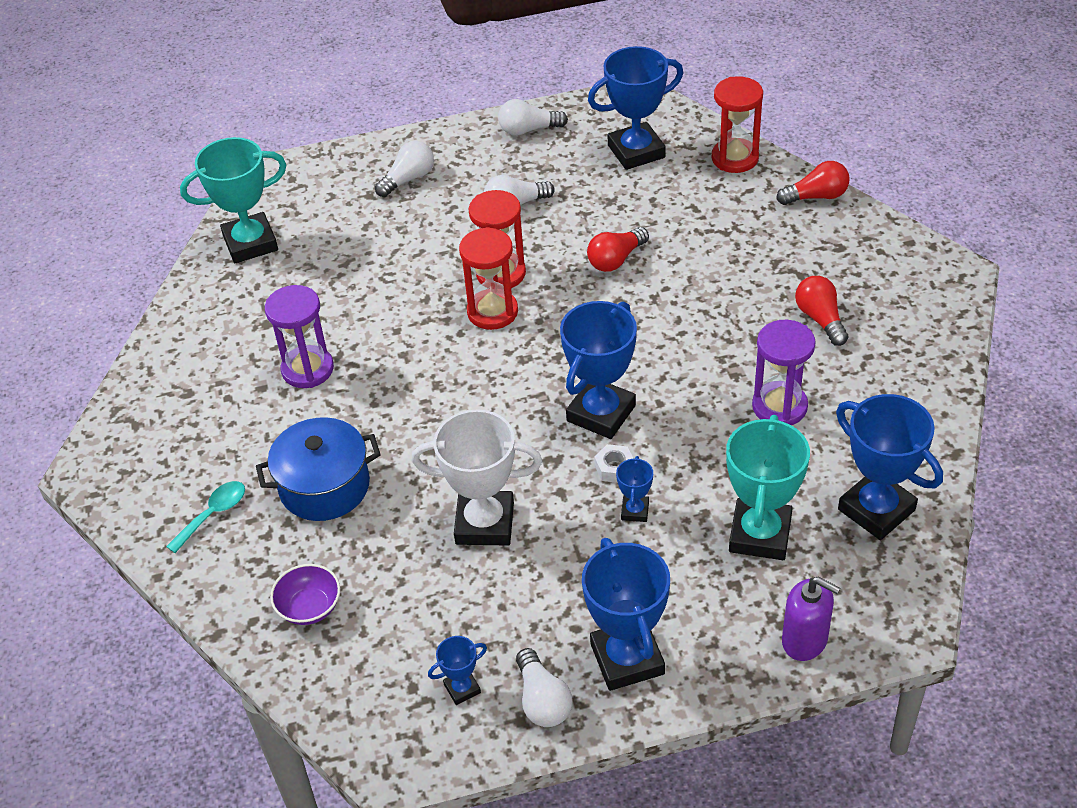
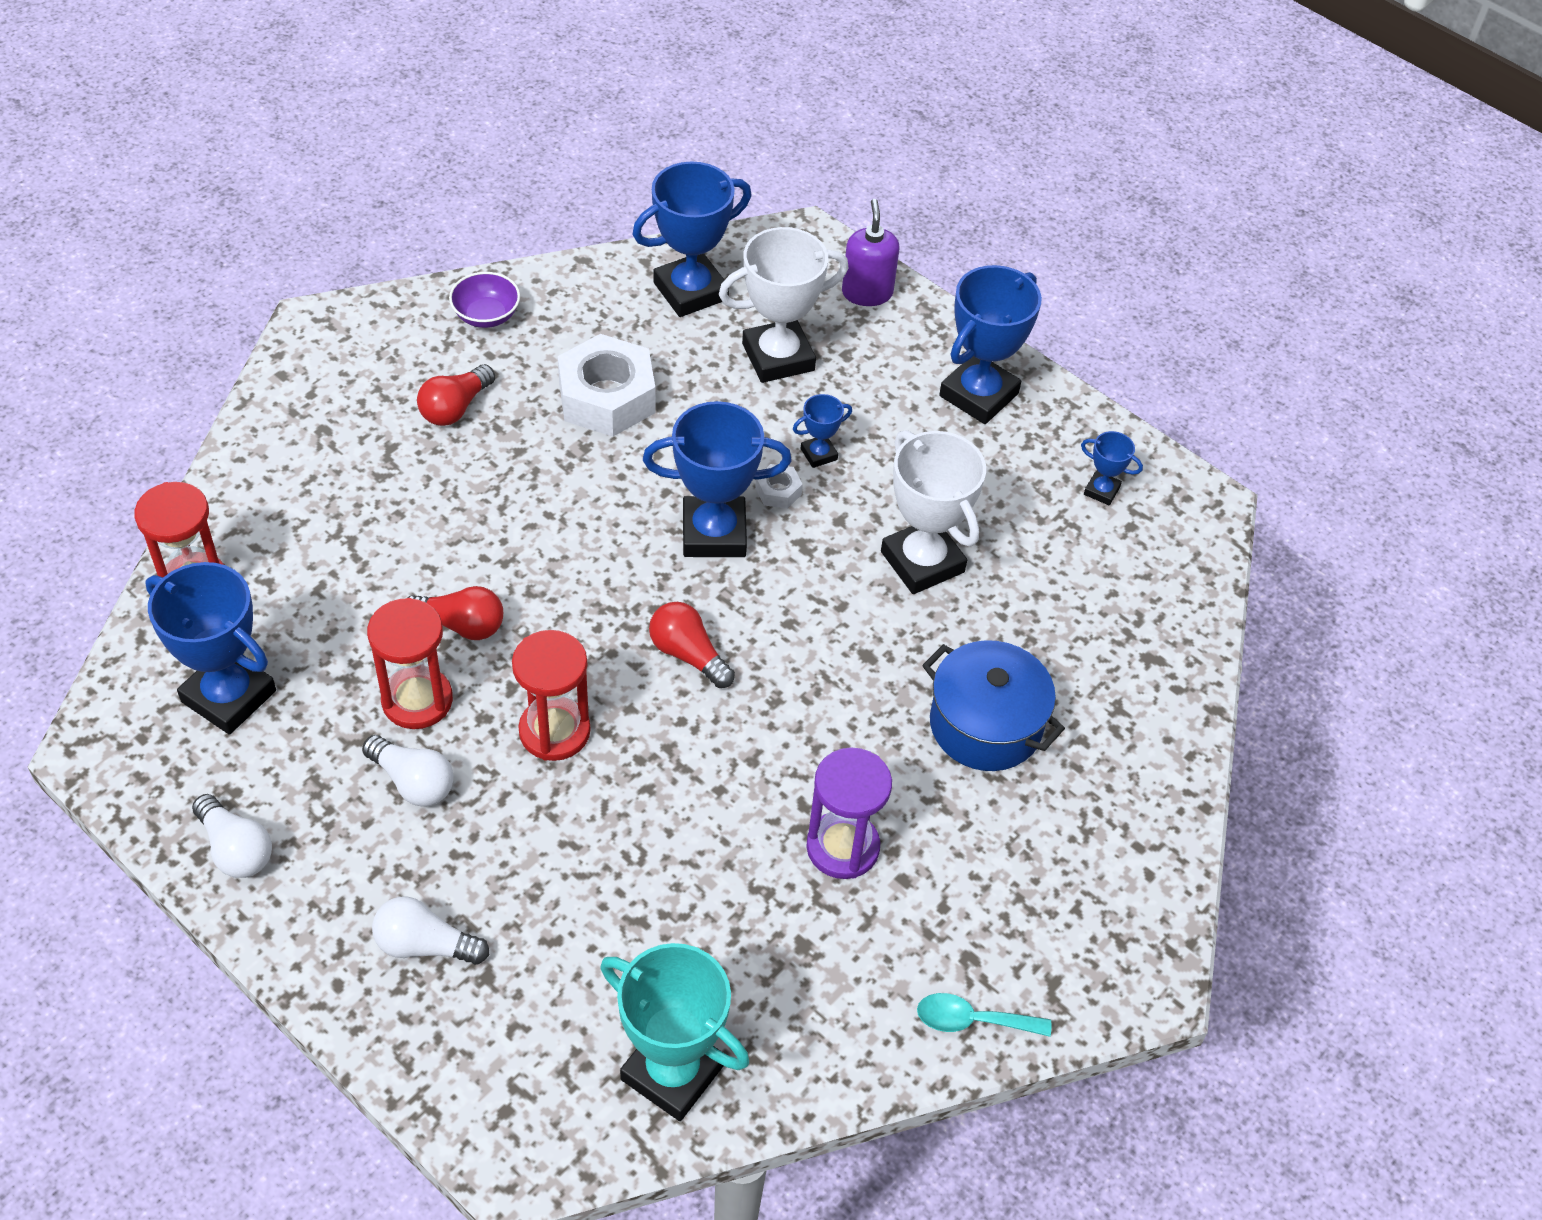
camera: 130 degrees left, 5 degrees up
turquoise spoon [166,481,245,553] -> turquoise spoon moved to [917,993,1051,1037]
purple bowl [270,564,340,625] -> purple bowl moved to [449,272,520,328]
red hourglass [459,227,518,330] -> red hourglass moved to [367,598,453,729]
white light bulb [516,648,573,727] -> none
turquoise trophy [726,415,810,560] -> white trophy [719,227,848,383]
purple hourglass [752,320,816,425] -> white nut [558,334,655,437]
red light bulb [776,161,850,205] -> red light bulb moved to [649,602,735,688]
blue trophy [836,394,943,540] -> blue trophy turned 45 degrees clockwise [632,161,751,317]

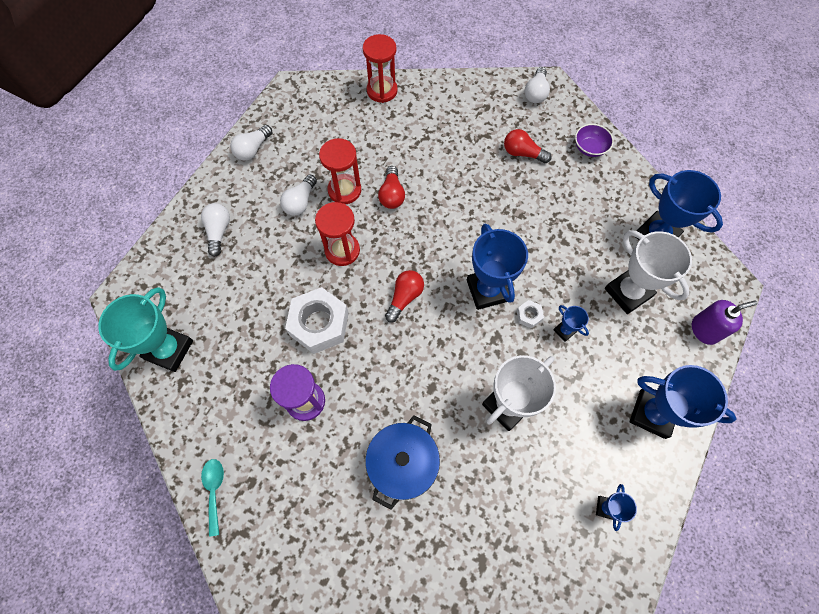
camera: 80 degrees right, 15 degrees up
blue trophy [145,562,276,735] -> none
white nut [558,334,655,437] -> white nut moved to [285,287,349,354]
none -> white light bulb [524,67,550,103]

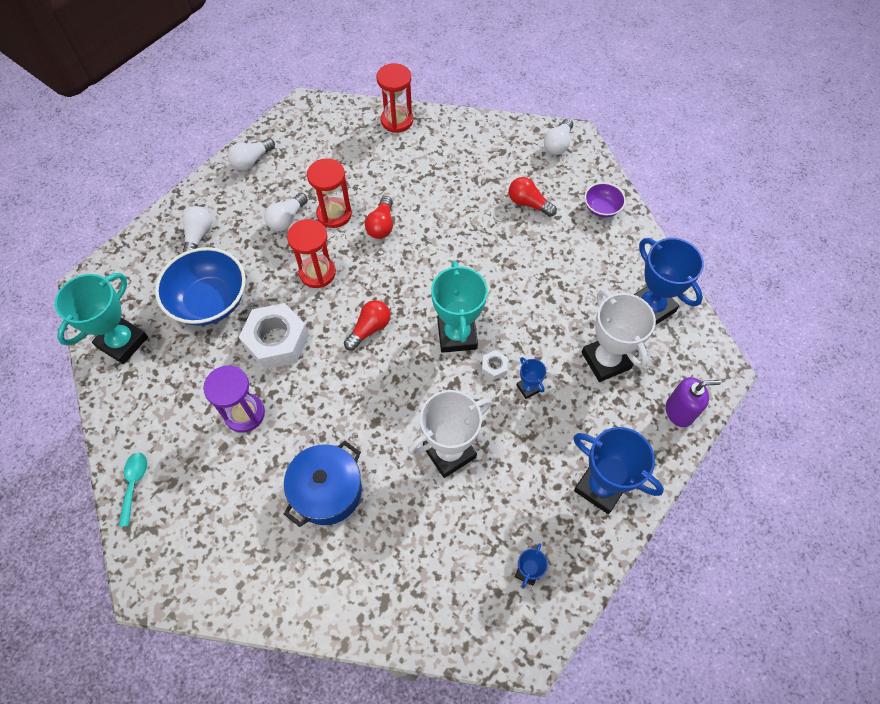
camera: 10 degrees right, 5 degrees down
blue trophy [467,223,528,310] -> turquoise trophy [431,261,488,353]
none -> blue bowl [155,247,246,326]

